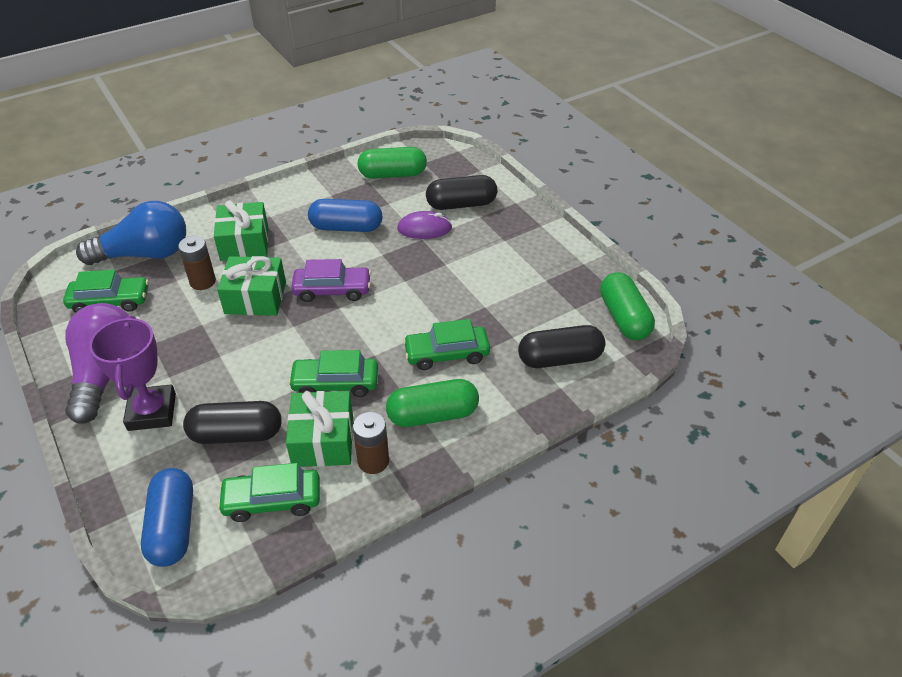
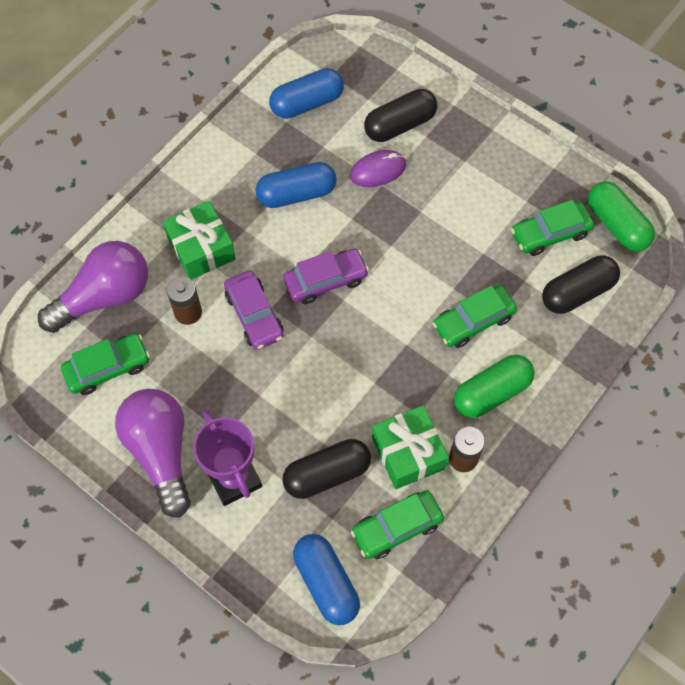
camera: 20 degrees left, 20 degrees up
blue light bulb [76,201,186,265] -> purple light bulb [38,241,148,333]
green gift [217,256,286,316] -> purple car [224,271,284,350]
green car [288,350,378,397] -> green car moved to [511,200,594,256]
green capsule [357,147,427,179] -> blue capsule [269,68,344,119]

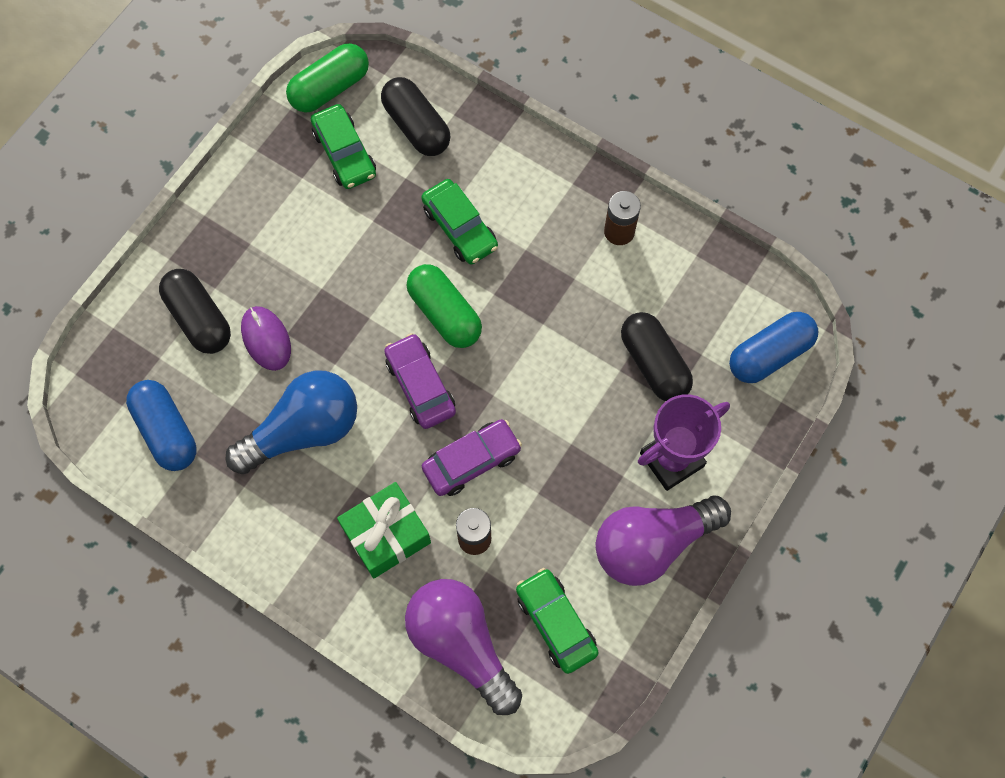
camera: 95 degrees left, 5 degrees up
blue capsule [256,162,337,208] -> blue light bulb [225,370,357,474]
green car [351,490,444,559] -> none
green gift [372,405,449,489] -> none
green capsule [454,355,535,418] -> green capsule moved to [407,264,482,348]

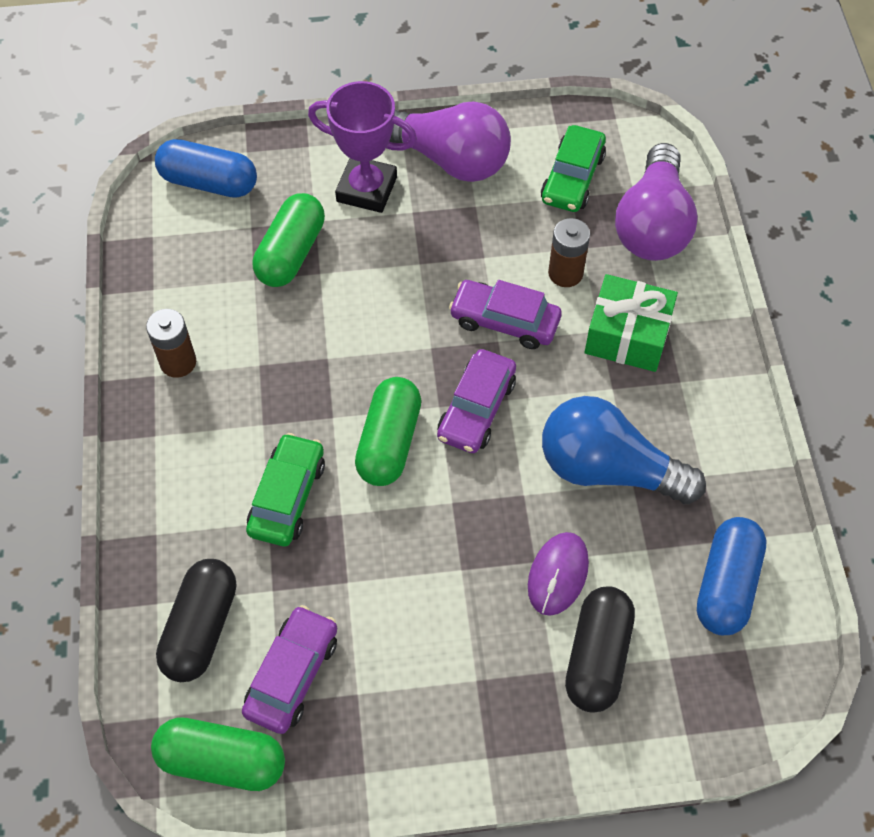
camera: 130 degrees left, 10 degrees down
green car [311,104,376,189] -> purple car [242,605,337,734]
black capsule [621,312,693,401] -> green capsule [253,193,325,287]

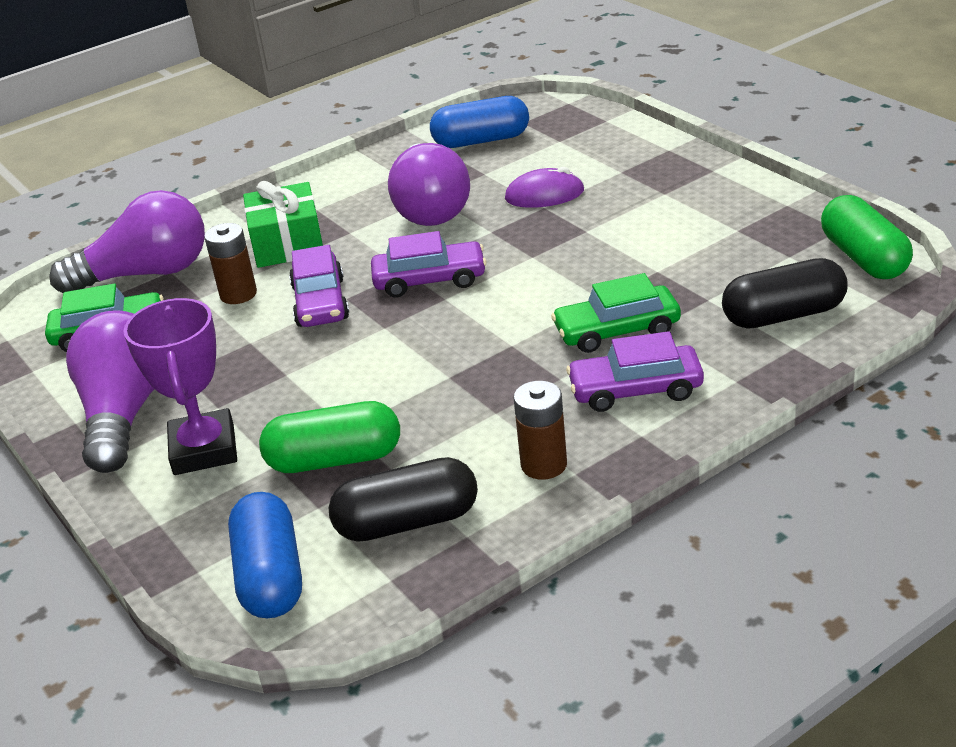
camera: 115 degrees left, 25 degrees down
purple car [242,605,337,734] -> purple car moved to [566,331,704,412]
green capsule [355,377,421,486] -> none
blue light bulb [542,396,706,504] -> purple light bulb [388,143,470,226]
black capsule [565,587,635,713] -> black capsule moved to [329,457,478,542]

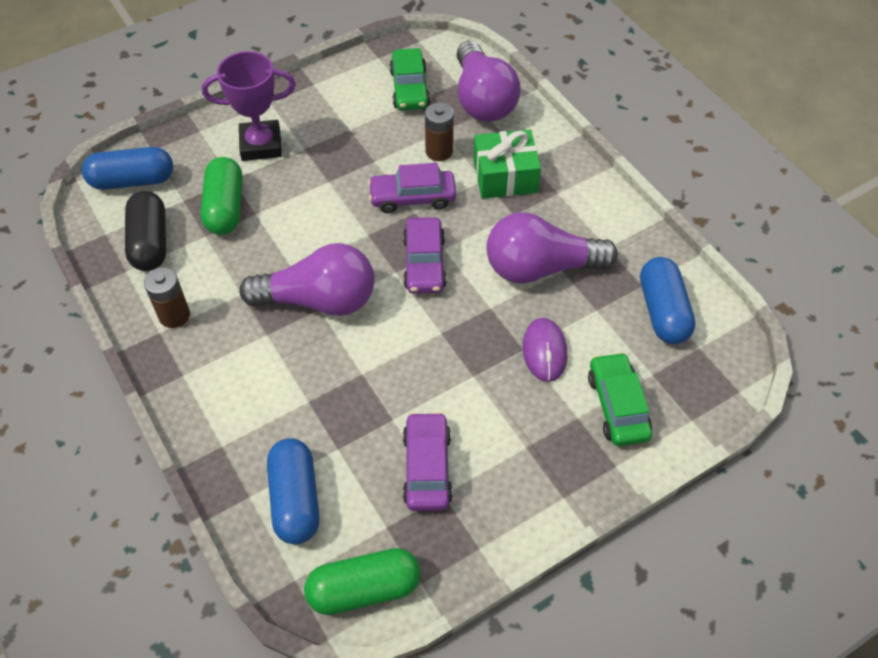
camera: 90 degrees right, 20 degrees up
purple light bulb [66,310,154,473] -> purple light bulb moved to [239,243,375,316]
green car [551,273,681,353] -> green car moved to [588,352,652,446]
purple car [566,331,704,412] -> purple car moved to [403,412,453,511]
black capsule [722,258,847,329] -> blue capsule [267,438,319,544]

